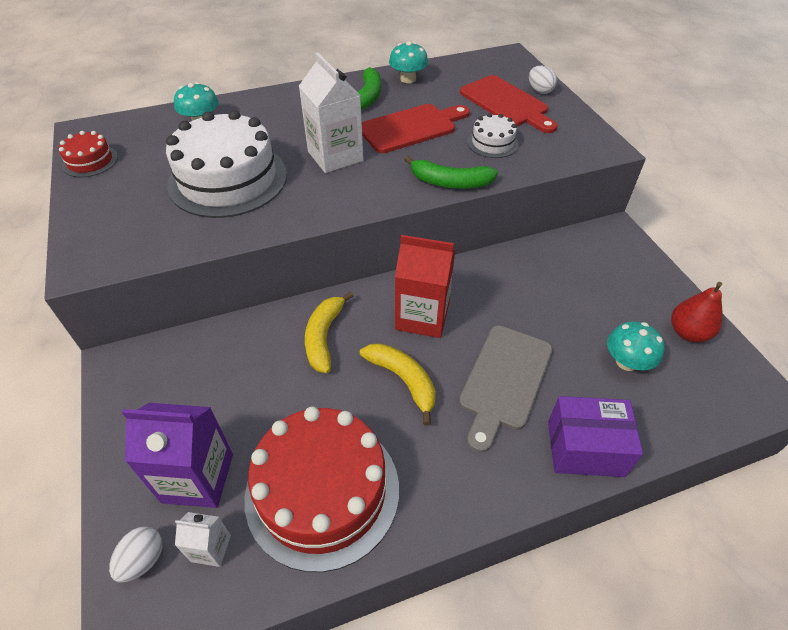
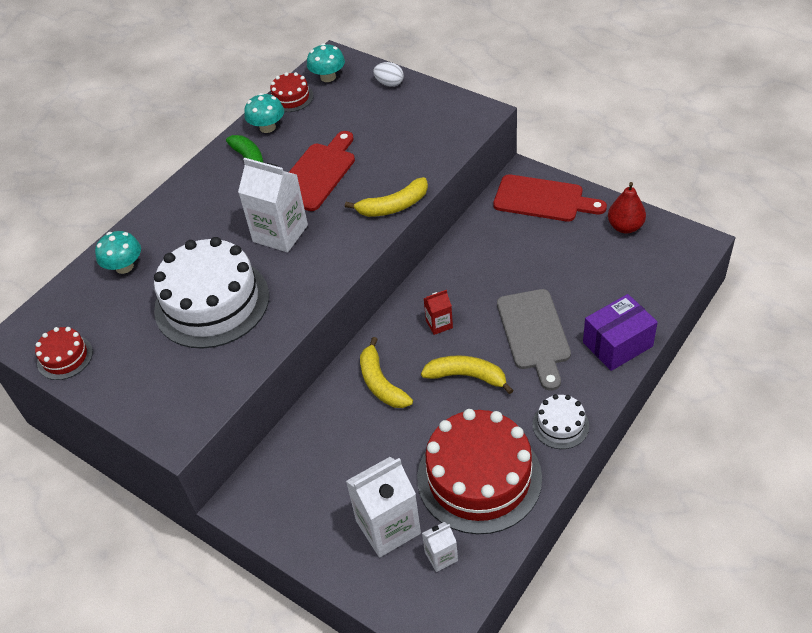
camera: 30 degrees left, 0 degrees up
white egg [109,526,162,582] -> none
purple carton [122,403,233,508] -> white carton [346,457,421,558]
red carton [395,235,455,338] -> red carton [423,290,453,335], size x0.50
green banana [404,155,498,189] -> yellow banana [345,177,428,217]
red cutting board [460,75,558,133] -> red cutting board moved to [493,174,607,222]
white cake [467,113,519,158] -> white cake moved to [533,394,589,449]
turquoise mushroom [607,321,664,371] -> turquoise mushroom moved to [307,43,345,82]
none -> red cake [270,72,313,112]

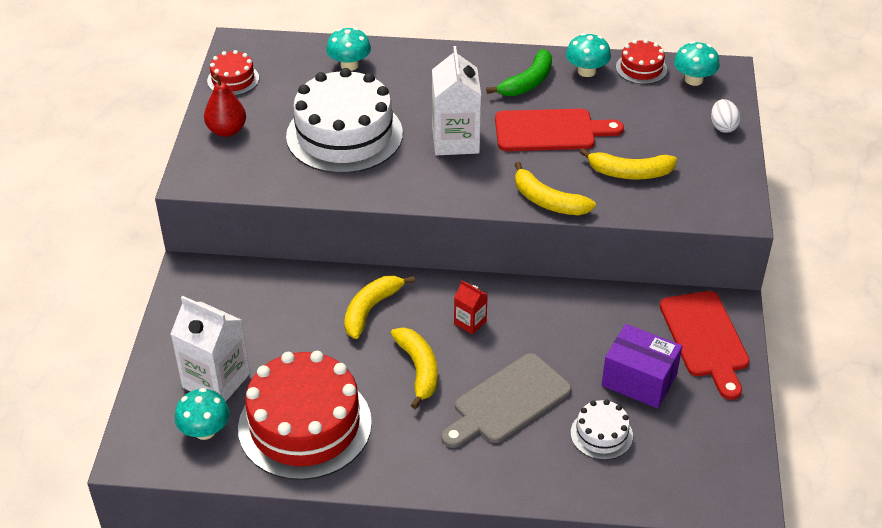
camera: 55 degrees right, 5 degrees down
white carton [422,522,458,572] -> turquoise mushroom [175,388,230,440]
white cake [533,394,589,449] -> white cake moved to [571,400,633,460]
purple box [583,294,658,371] -> purple box moved to [602,324,682,408]
red pear [608,182,646,234] -> red pear moved to [204,74,246,137]
none -> yellow banana [580,148,677,179]

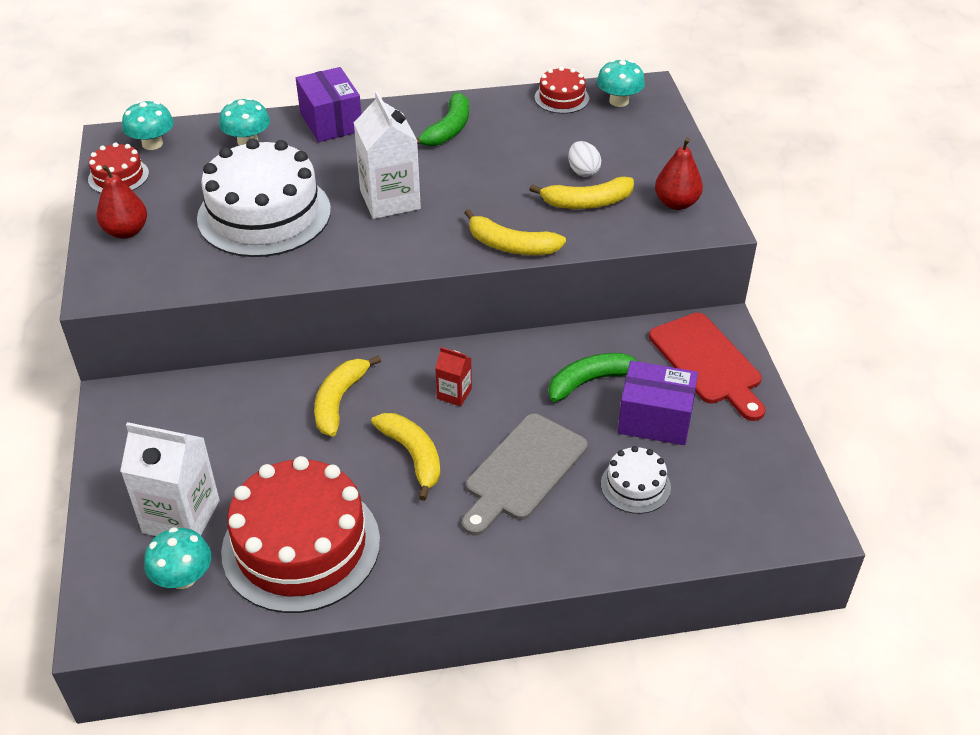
camera: 15 degrees left, 0 degrees up
red cutting board [495,109,624,151] -> none
turquoise mushroom [566,33,611,77] -> turquoise mushroom moved to [122,101,174,150]
white egg [711,99,741,133] -> white egg moved to [568,141,601,177]
none -> purple box [296,67,361,142]
none -> green banana [549,353,638,402]
none -> red pear [655,138,703,210]

